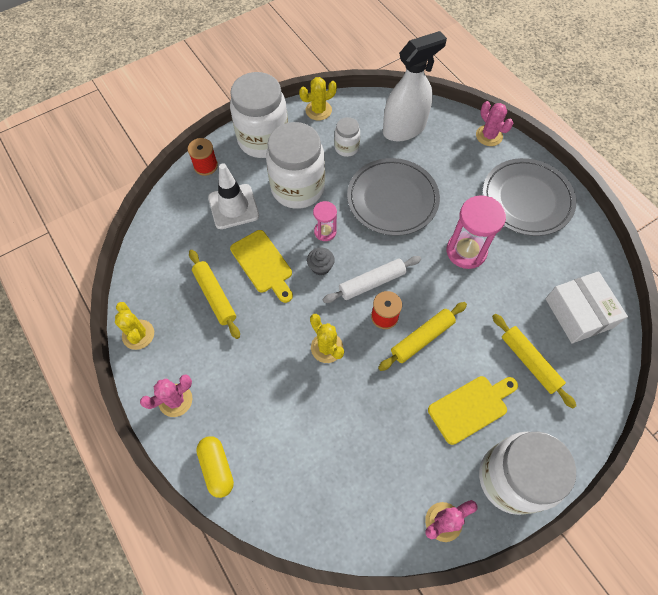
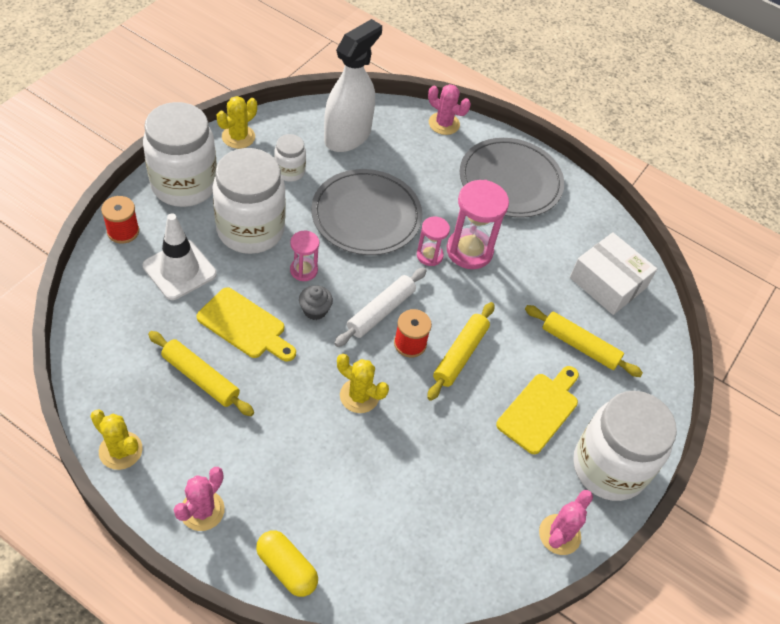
camera: 30 degrees left, 10 degrees down
none -> pink hourglass [417,216,450,266]

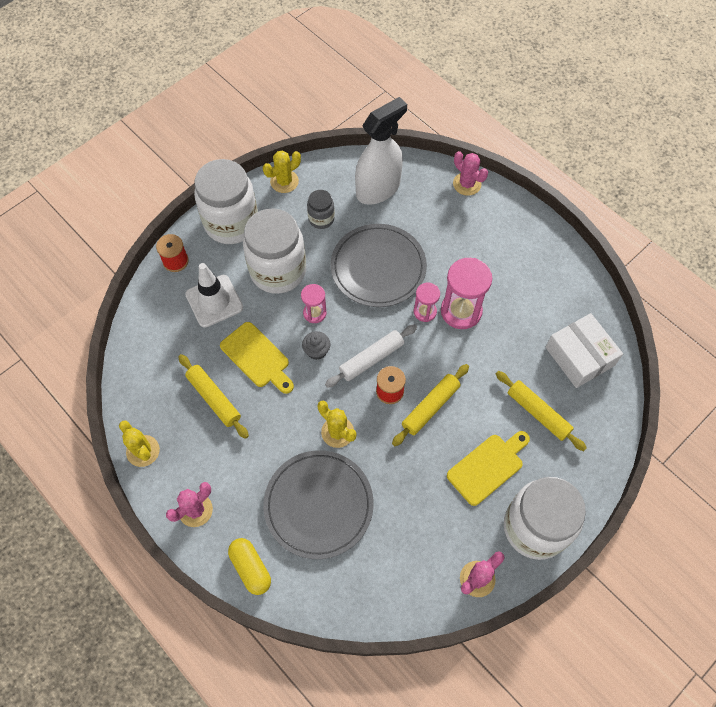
camera: 20 degrees right, 10 degrees up
white jar [274,134,306,182] -> grey jar [307,190,335,229]
grey plate [460,138,564,218] -> grey plate moved to [263,450,373,559]

